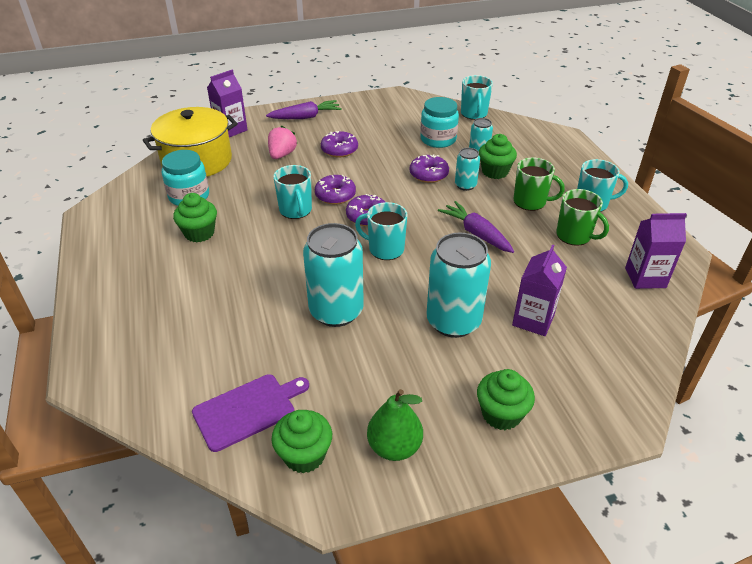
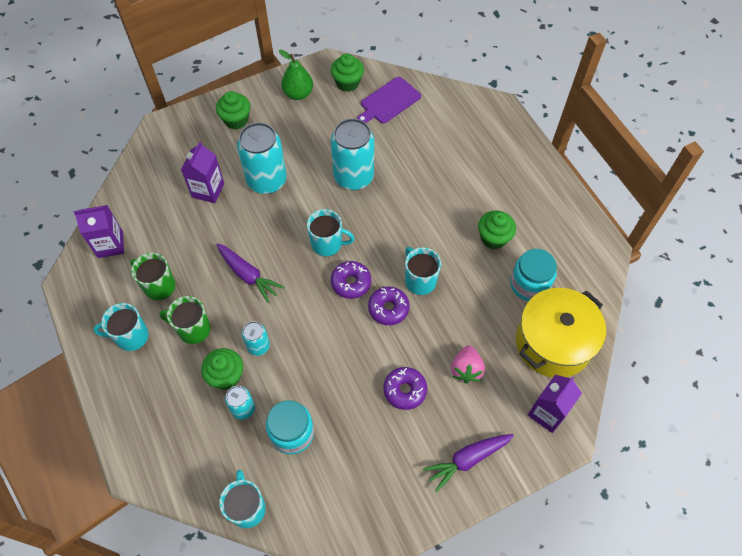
camera: 170 degrees right, 20 degrees up
purple donut [409,155,449,183] -> none

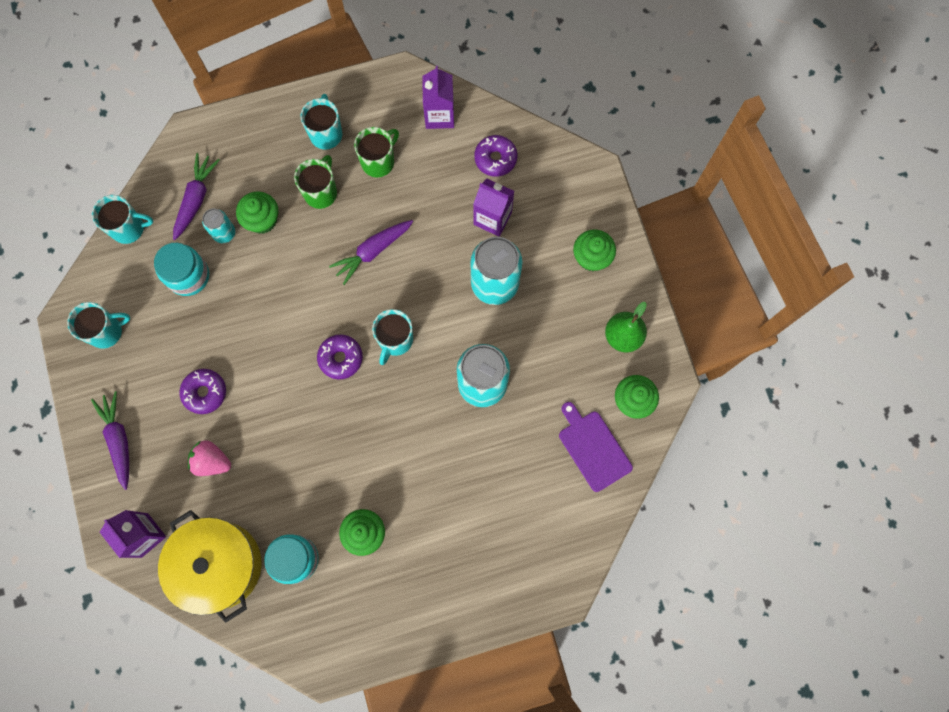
camera: 100 degrees right, 15 degrees up
turquoise can [242,321,270,356] -> none
purple donut [368,286,410,325] -> purple donut moved to [474,135,517,177]
turquoise mug [405,247,441,295] -> turquoise mug moved to [67,302,130,349]
none -> purple carrot [173,153,220,240]

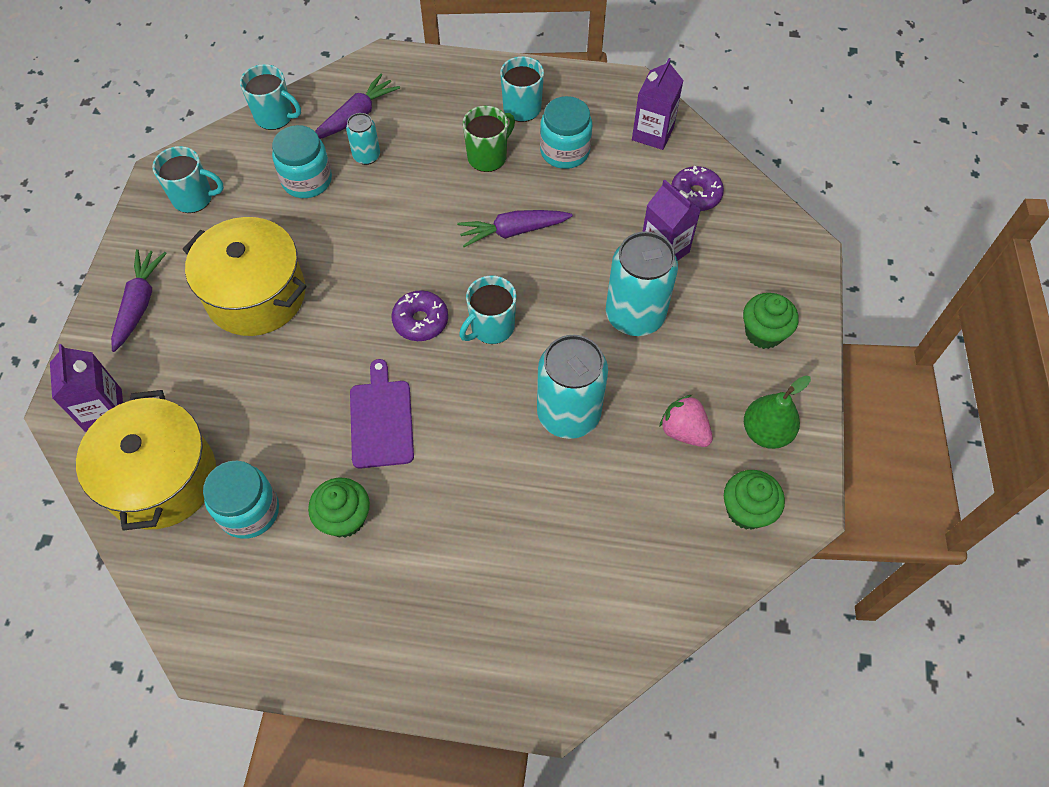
camera: 25 degrees right, 15 degrees down
purple donut [179,369,226,414] -> yellow pot [182,217,307,336]
pink strawberry [188,440,231,476] -> pink strawberry moved to [659,395,713,447]
green cupcake [236,191,278,234] -> none
green mug [354,127,399,177] -> turquoise jar [540,96,592,169]
purple cutting board [559,402,633,492] -> purple cutting board moved to [350,359,414,469]

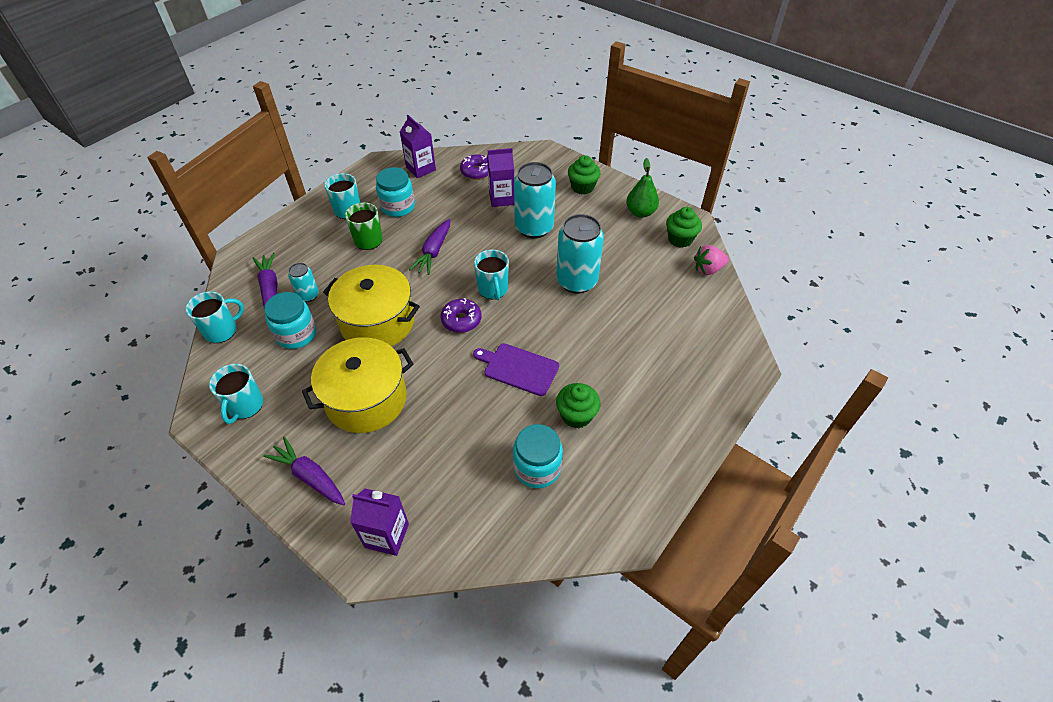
camera: 60 degrees left, 10 degrees down
yellow pot [76,390,216,531] -> yellow pot moved to [323,265,420,346]
turquoise mug [152,146,224,213] -> turquoise mug turned 150 degrees clockwise [209,364,263,424]
pink strawberry [659,395,713,447] -> pink strawberry moved to [694,245,729,275]

